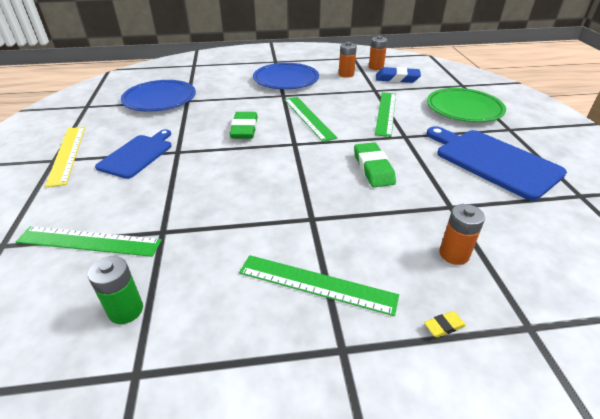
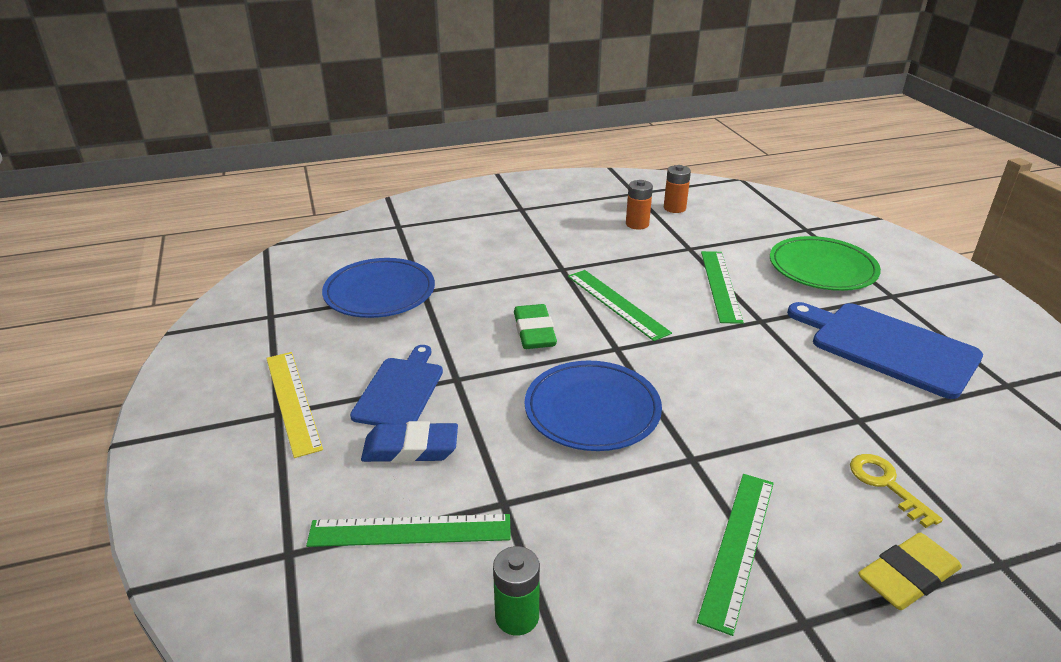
camera: 10 degrees left, 5 degrees down
green ruler [239,255,399,316] -> green ruler turned 75 degrees counterclockwise [697,474,774,636]
blue plate [253,63,319,89] -> blue plate moved to [524,361,662,451]
green eraser [354,142,396,187] -> none
blue eraser [376,67,421,83] -> blue eraser moved to [361,421,458,463]
yellow eraser [424,311,466,337] -> yellow eraser [858,533,962,610], size x2.25
orange battery [439,204,485,265] -> yellow key [850,454,943,528]

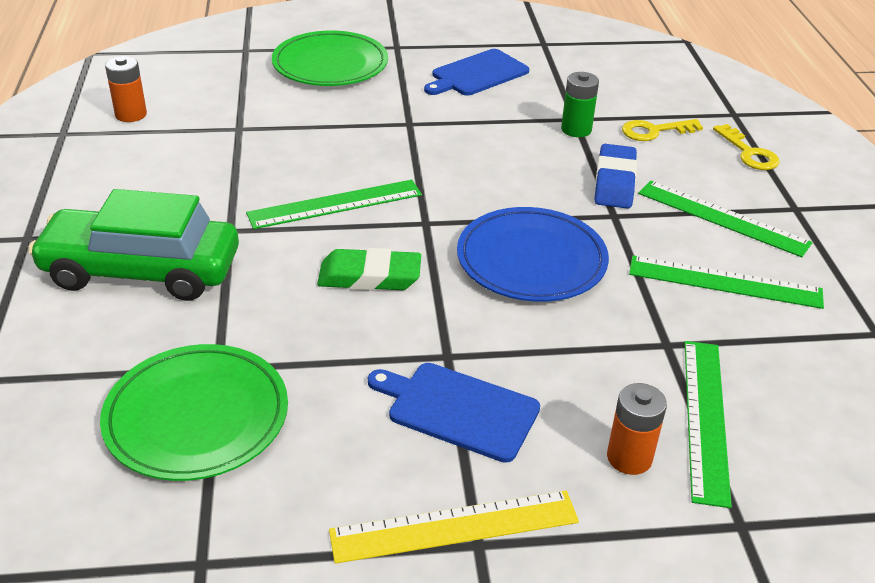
camera: 80 degrees left, 5 degrees up
blue plate [322,258,435,318] -> green plate [100,344,288,481]
blue eraser [361,421,458,463] -> blue eraser moved to [595,144,637,209]
green battery [493,546,540,635] -> green battery moved to [561,72,599,137]
orange battery [626,180,653,230] -> orange battery moved to [607,383,667,475]
green ruler [701,251,744,324] -> green ruler moved to [629,255,824,309]
blue cutting board [787,302,983,399] -> blue cutting board [424,49,529,96], size x0.65
yellow eraser [858,533,962,610] -> yellow key [713,124,780,170]
none -> green car [28,189,239,301]

